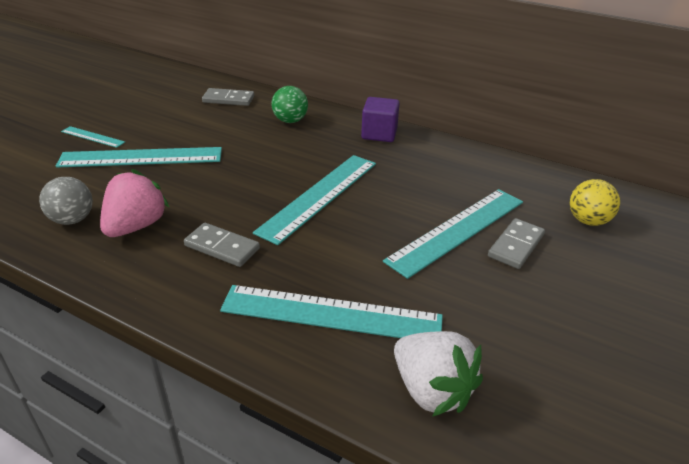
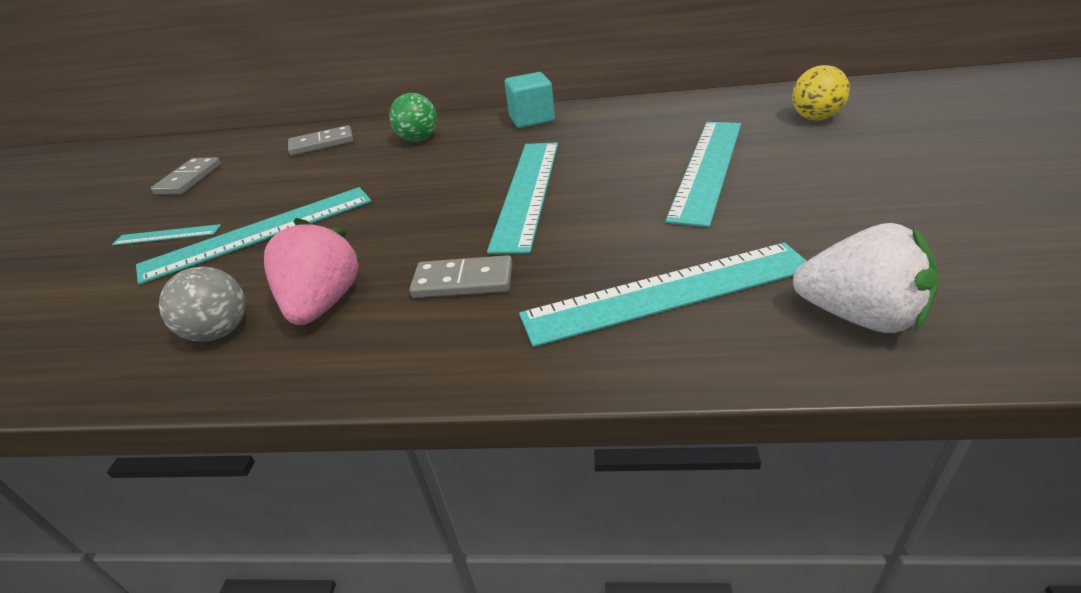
camera: 20 degrees left, 0 degrees up
purple cube [361,97,400,142] -> turquoise cube [504,72,555,128]
grey domino [488,218,545,269] -> grey domino moved to [151,157,221,195]

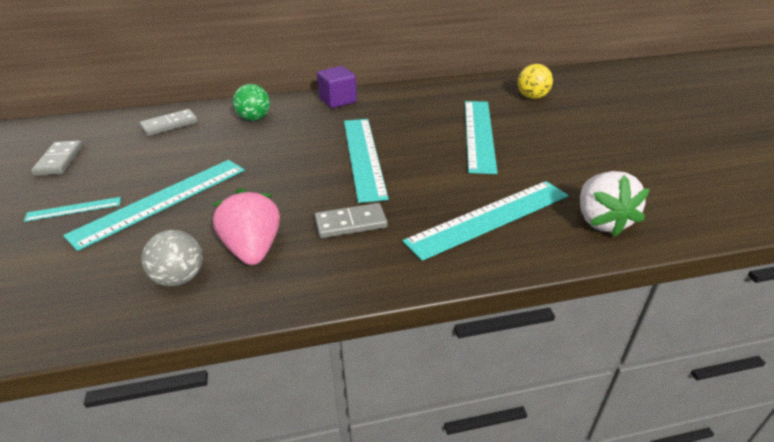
camera: 20 degrees left, 0 degrees up
turquoise cube [504,72,555,128] -> purple cube [317,66,357,108]
white strawberry [793,223,939,333] -> white strawberry turned 75 degrees clockwise [580,171,650,237]

